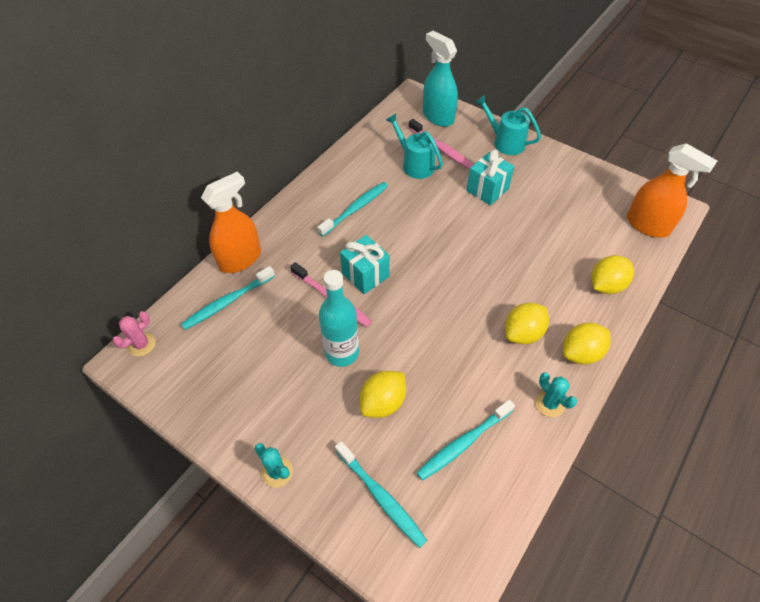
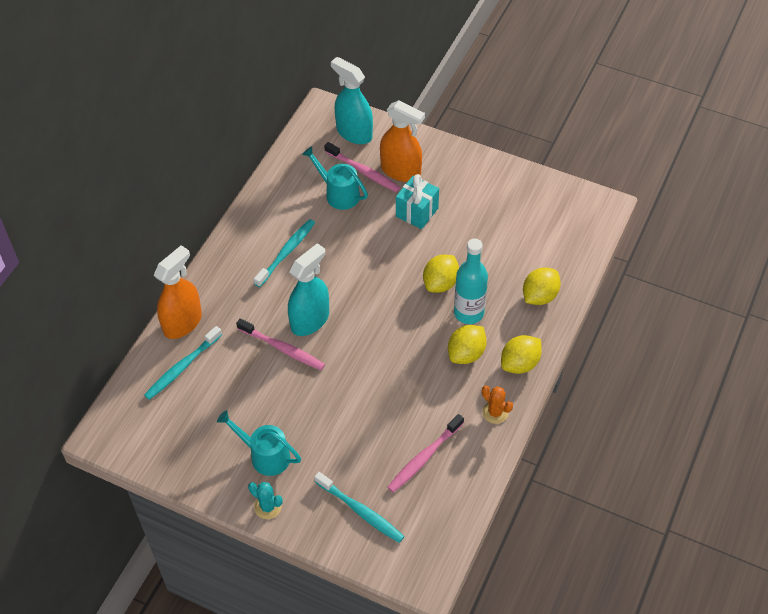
camera: 10 degrees left, 0 degrees up
pink cactus [113,311,156,357] -> none
turquoise bottle [319,270,359,367] -> turquoise bottle moved to [454,239,488,324]
turquoise gift [340,235,390,294] -> turquoise spray bottle [288,243,329,336]
yellow lemon [360,371,406,418] -> yellow lemon moved to [423,254,459,293]
turquoise toothbrush [416,399,515,481] -> pink toothbrush [387,414,464,492]
turquoise watering can [475,95,541,155] -> turquoise watering can moved to [217,410,301,476]
turquoise cactus [535,373,577,417] -> orange cactus [482,385,513,424]
orange spray bottle [627,143,717,238] -> orange spray bottle moved to [380,100,425,182]

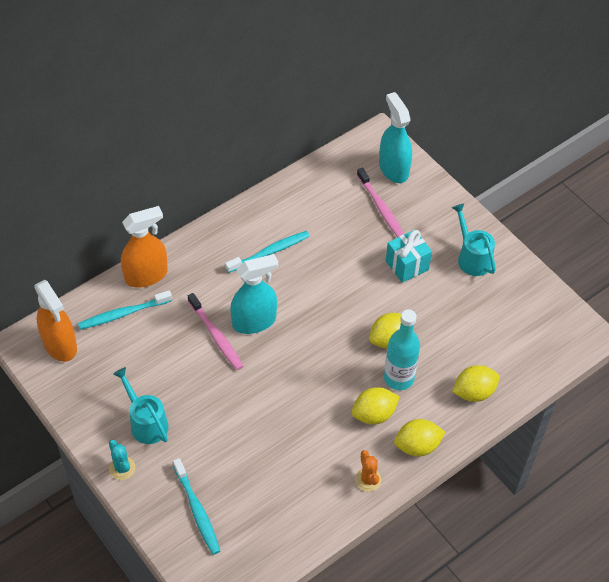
camera: 25 degrees right, 0 degrees up
turquoise watering can [302,146,368,210] -> turquoise watering can moved to [452,203,496,276]
orange spray bottle [380,100,425,182] -> orange spray bottle moved to [34,280,77,362]
pink toothbrush [387,414,464,492] -> none

